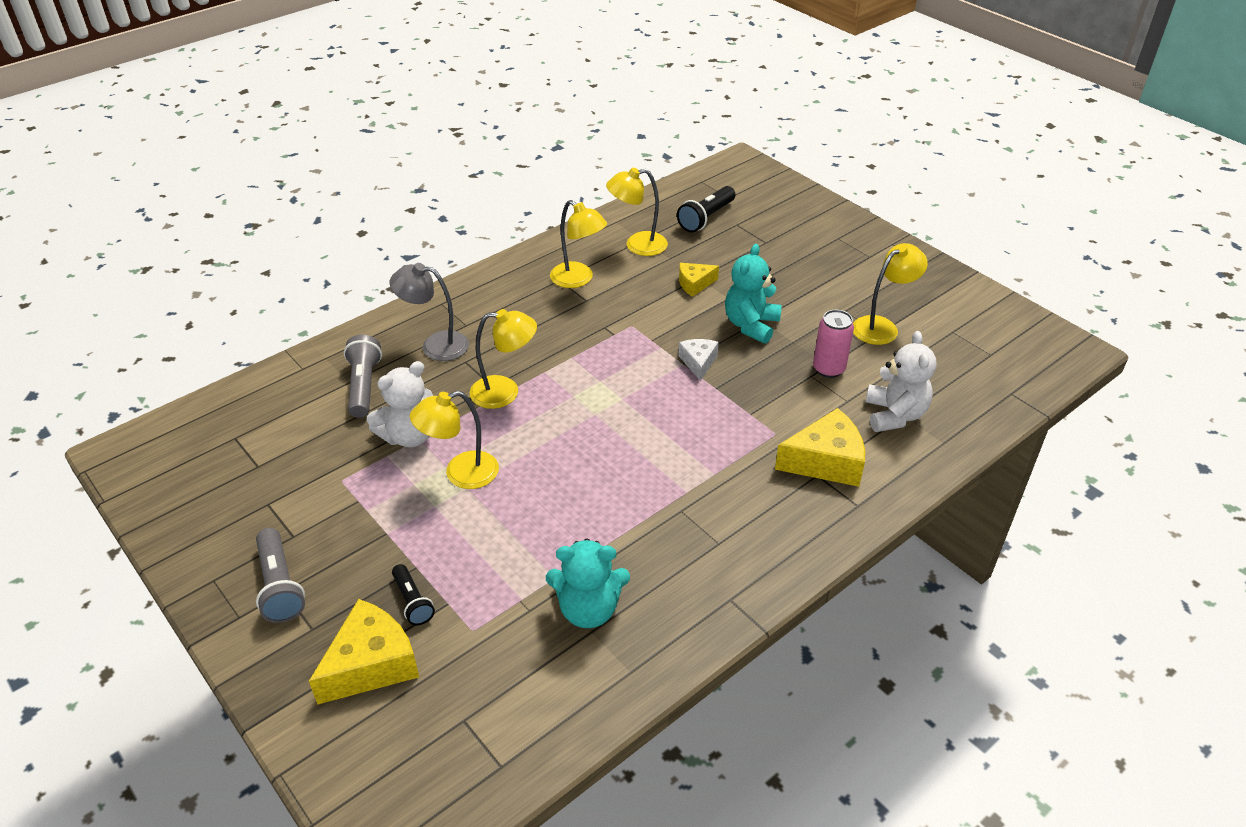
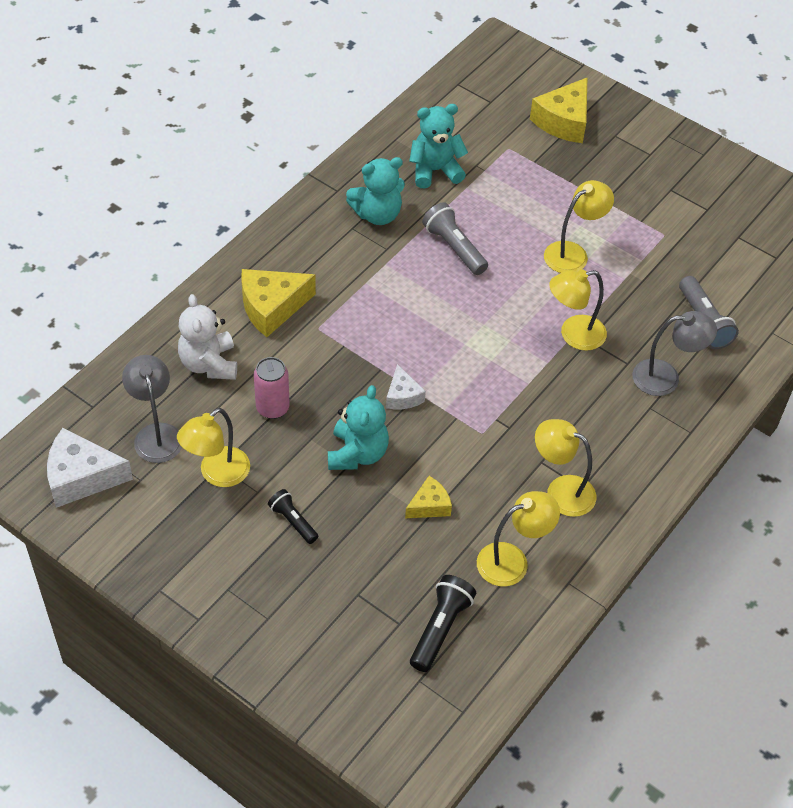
camera: 165 degrees right, 10 degrees up
grey flashlight [256,528,305,623] -> grey flashlight moved to [422,202,488,275]
white teddy bear [367,361,433,447] -> none
black flashlight [392,564,435,625] -> black flashlight moved to [268,489,318,544]
none -> white cheese [47,428,133,508]
none -> grey lamp [122,355,182,463]
none -> turquoise teddy bear [346,157,405,225]

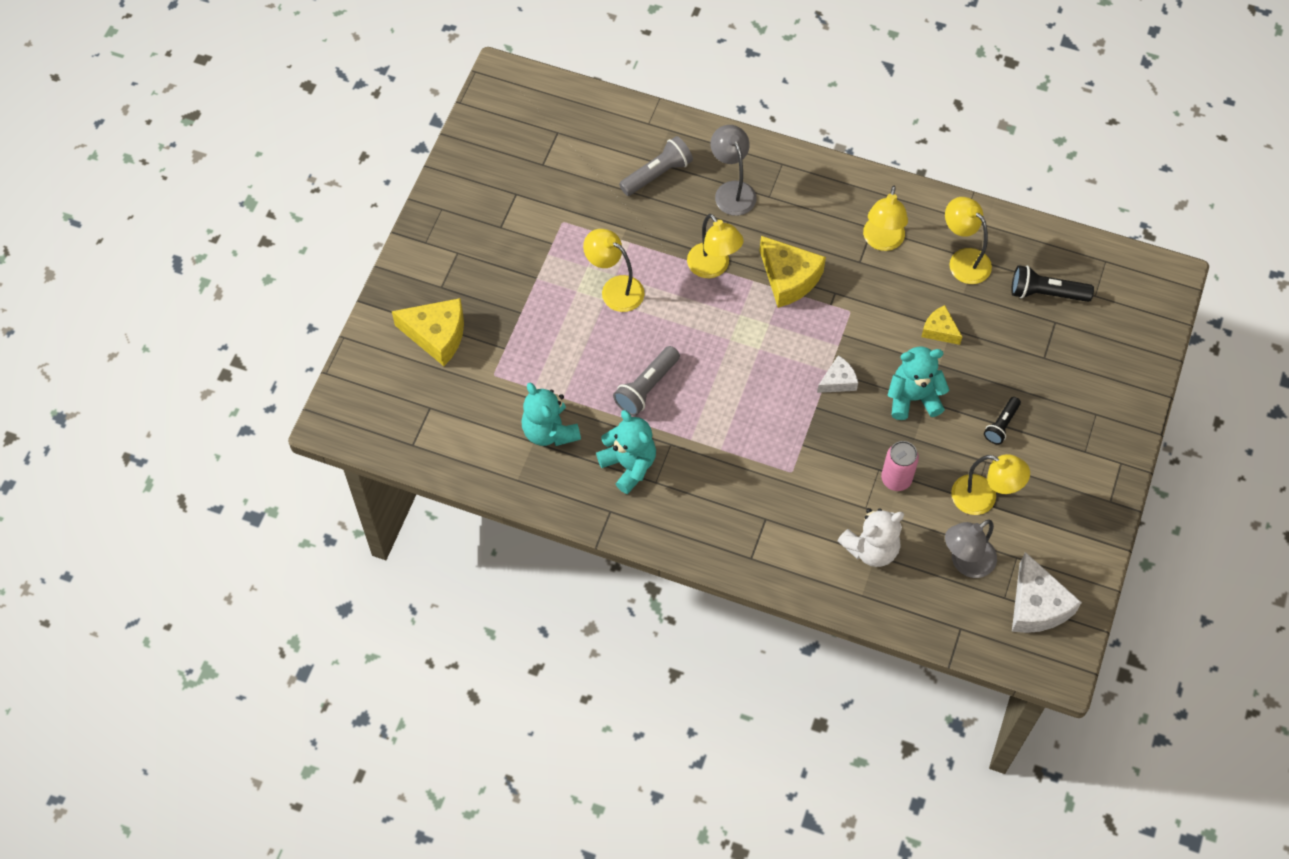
camera: 105 degrees left, 10 degrees up
yellow cheese [241,269,316,337] -> yellow cheese moved to [760,236,826,308]

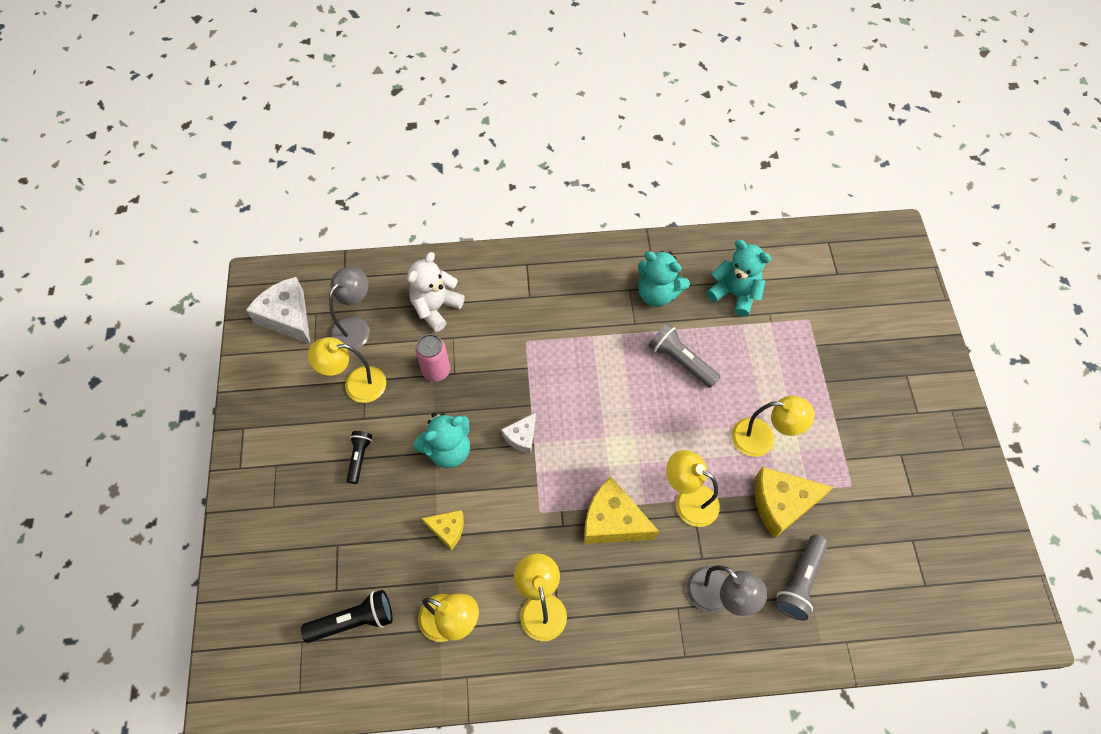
camera: 155 degrees right, 0 degrees up
yellow cheese [392,298,464,366] -> yellow cheese moved to [754,467,833,538]
grey flashlight [613,346,680,416] -> grey flashlight turned 60 degrees counterclockwise [649,323,720,388]

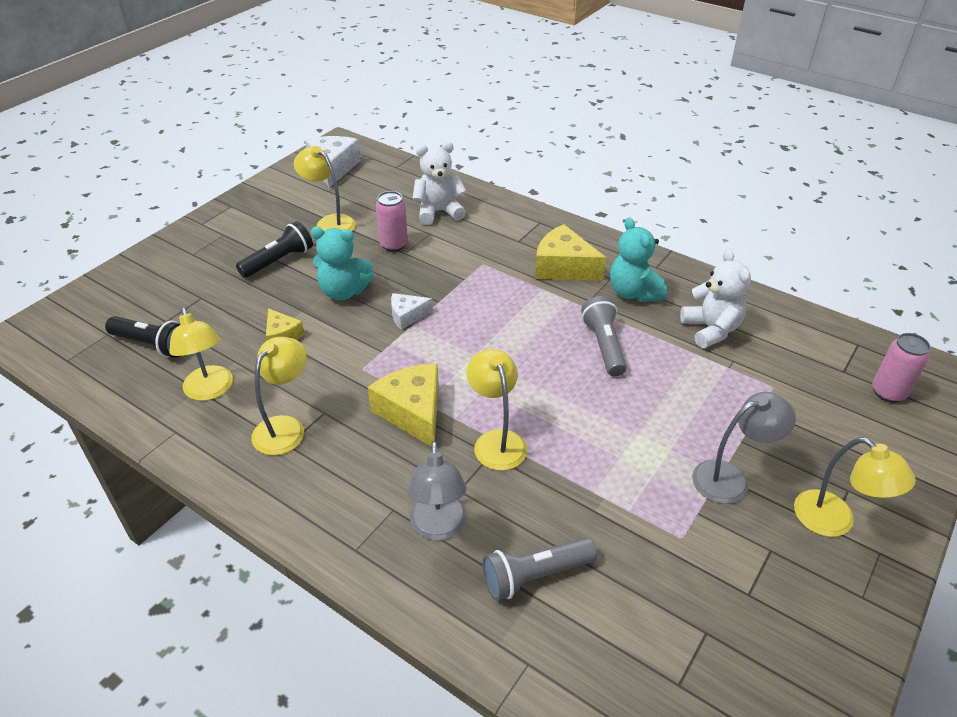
camera: 40 degrees right, 20 degrees down
grey lamp [329,266,370,351] -> grey lamp moved to [692,392,796,504]
black flashlight [347,431,372,484] -> black flashlight [236,221,313,278], size x1.55
turquoise teddy bear [707,240,771,317] -> white teddy bear [680,249,751,348]
yellow lamp [732,396,815,457] -> yellow lamp moved to [794,437,916,537]
yellow cheese [754,467,833,538] -> yellow cheese moved to [535,224,606,281]
none -> pink can [872,333,931,403]

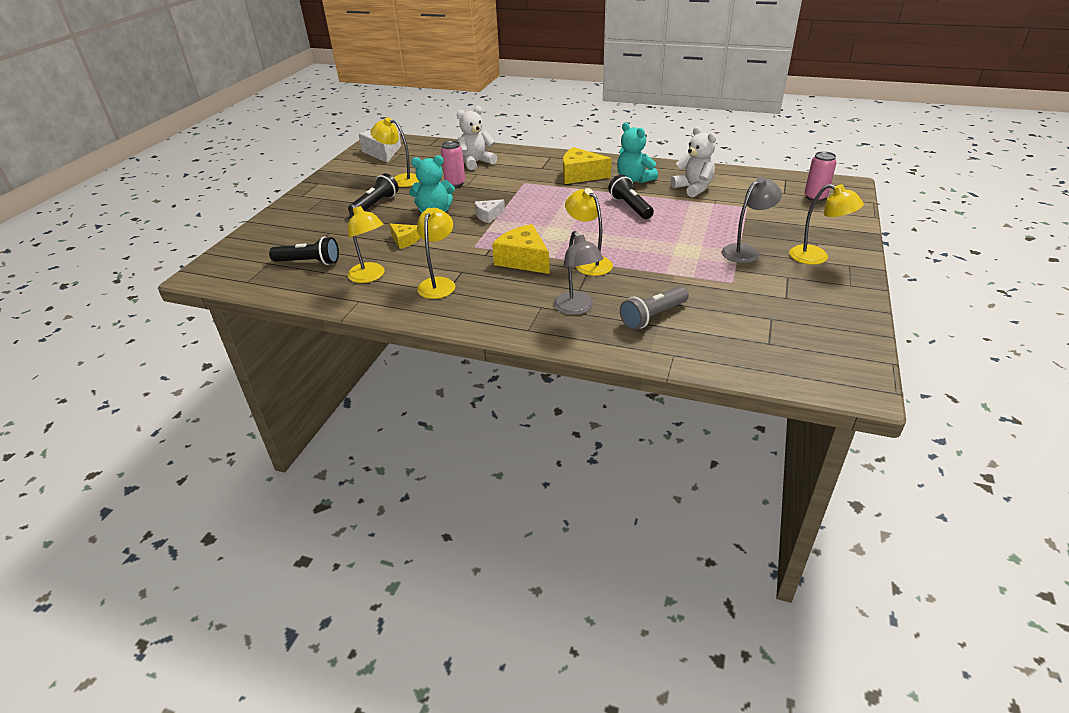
camera: 15 degrees left, 5 degrees down
grey flashlight [581,296,627,377] -> black flashlight [608,175,654,219]

